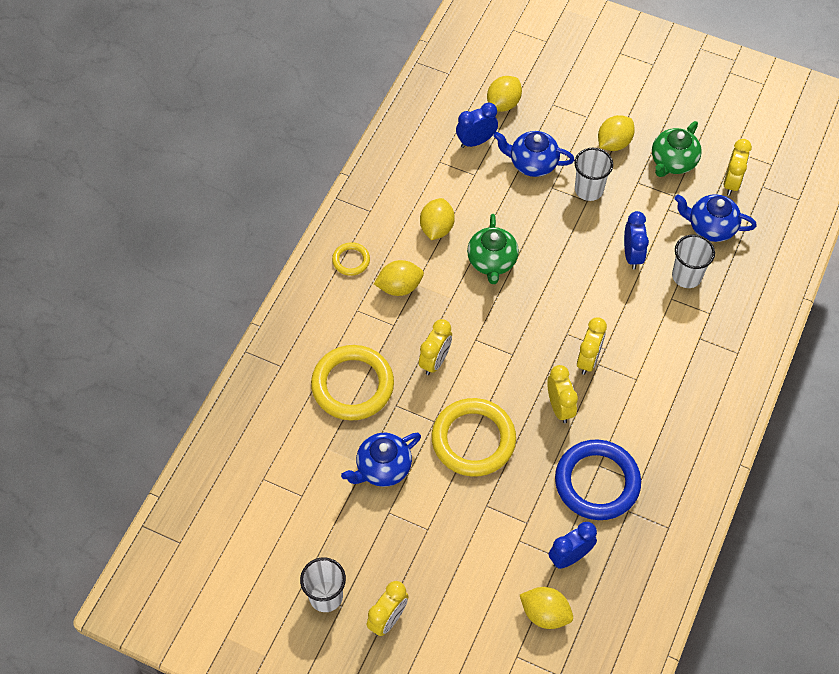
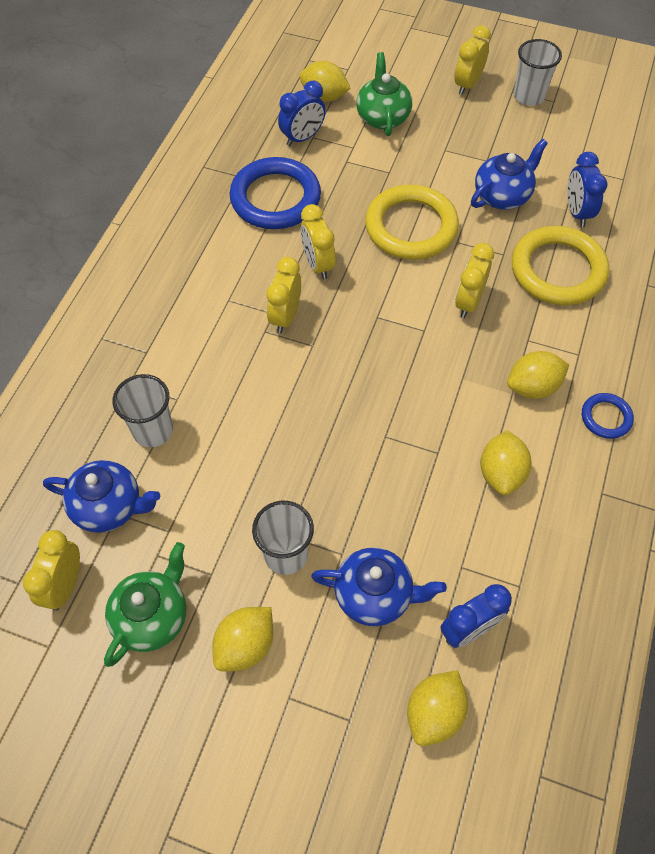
camera: 175 degrees right, 0 degrees up
yellow ring [332,242,370,276] -> blue ring [582,393,634,439]
green teapot [467,214,519,284] -> green teapot moved to [356,52,412,136]
blue clock [624,211,649,270] -> blue clock moved to [567,152,608,227]

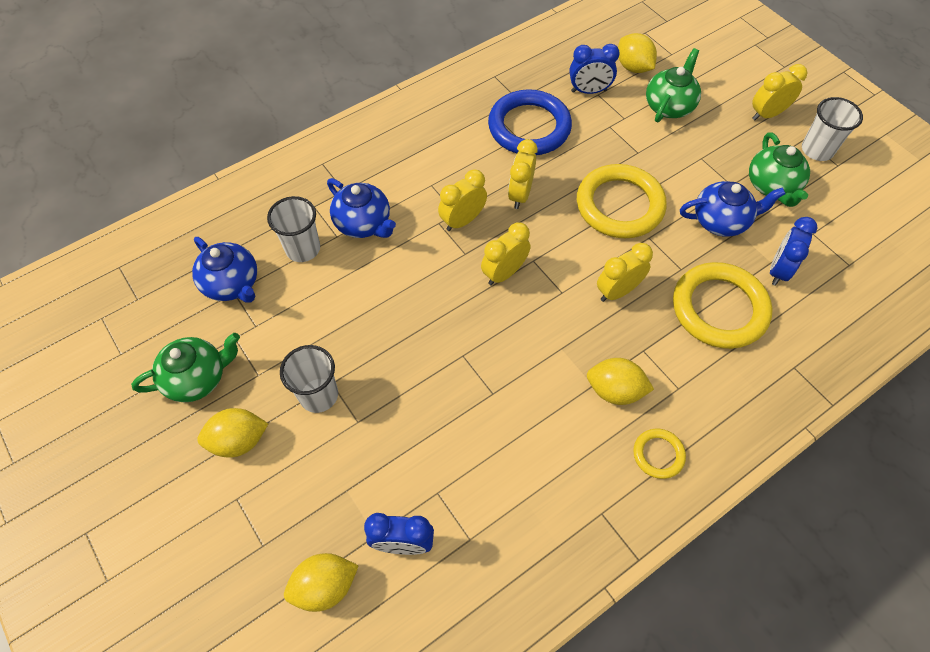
camera: 35 degrees right, 0 degrees up
yellow clock [23,530,80,611] -> yellow clock moved to [481,222,530,285]
blue teapot [311,548,447,626] -> blue teapot moved to [327,178,396,238]
yellow lemon [480,430,532,495] -> none
blue ring [582,393,634,439] -> yellow ring [633,429,686,479]
none -> green teapot [749,132,810,207]

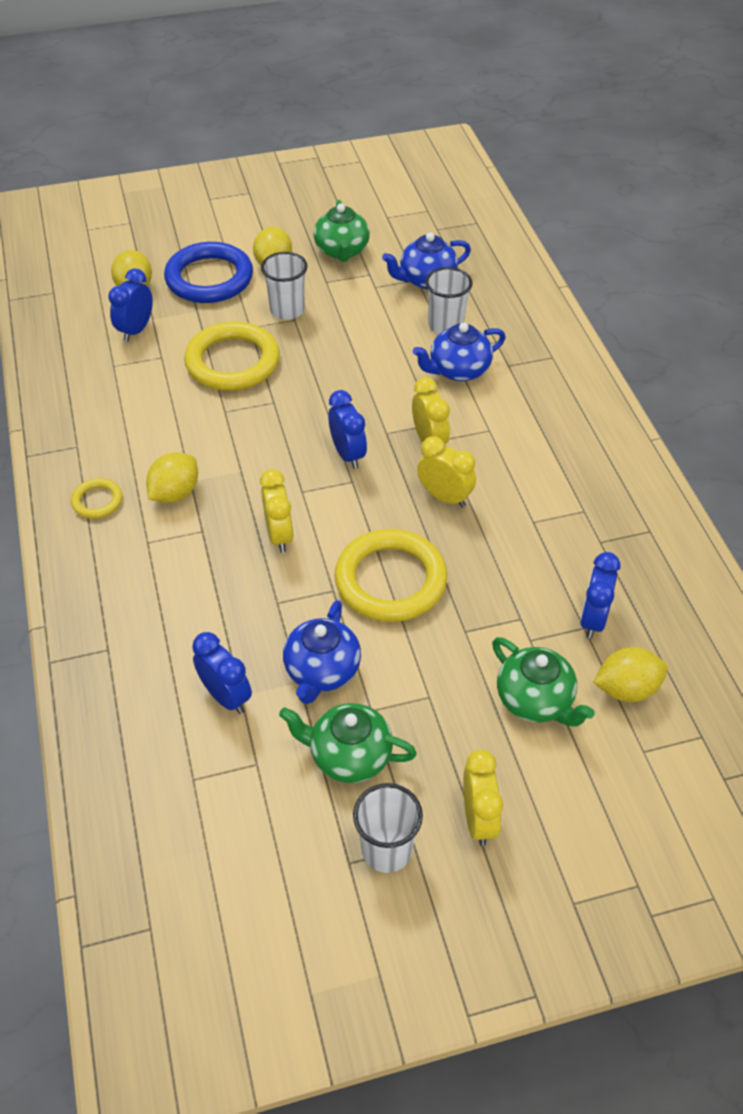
camera: 110 degrees right, 10 degrees down
yellow clock [481,222,530,285] -> blue clock [328,390,367,469]
blue ring [488,89,572,155] -> blue ring moved to [164,242,253,303]
yellow ring [673,262,773,349] -> yellow ring moved to [184,321,280,391]

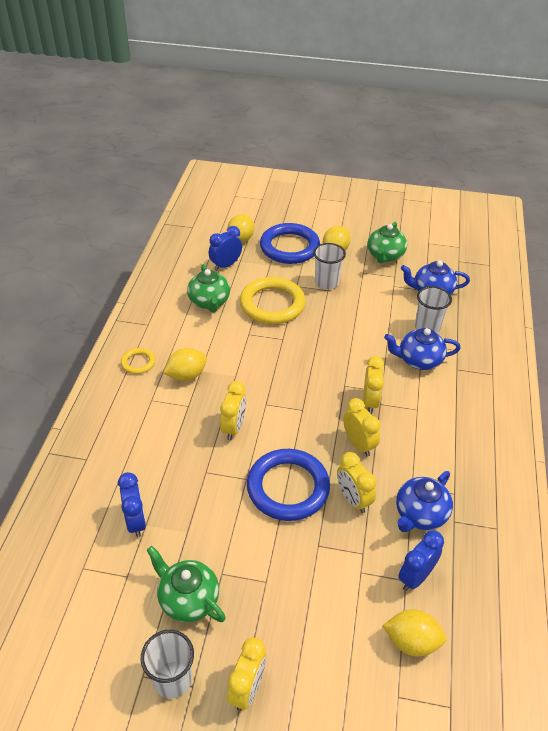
camera: 25 degrees right, 5 degrees down
blue teapot [283,600,361,704] -> blue teapot moved to [396,471,453,532]
blue clock [328,390,367,469] -> none
yellow ring [335,529,447,622] -> blue ring [247,449,330,521]
green teapot [492,637,595,727] -> green teapot moved to [187,264,230,313]
none -> yellow clock [337,452,376,513]

